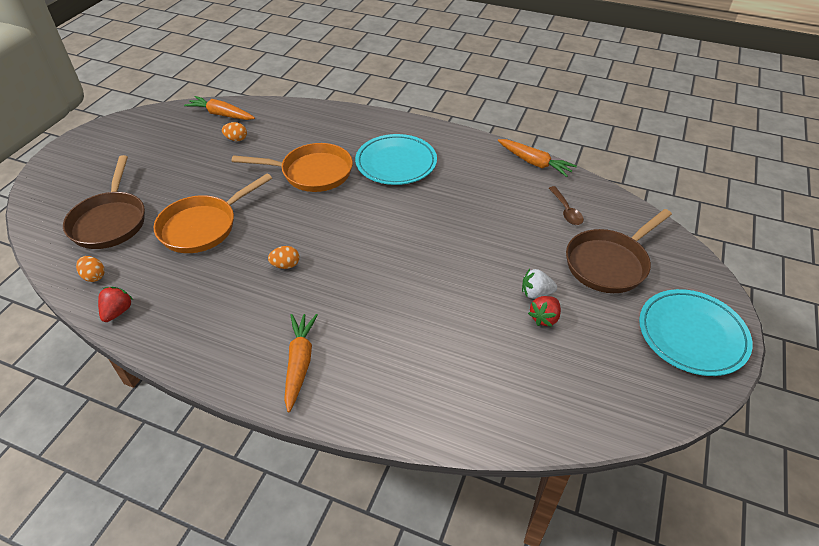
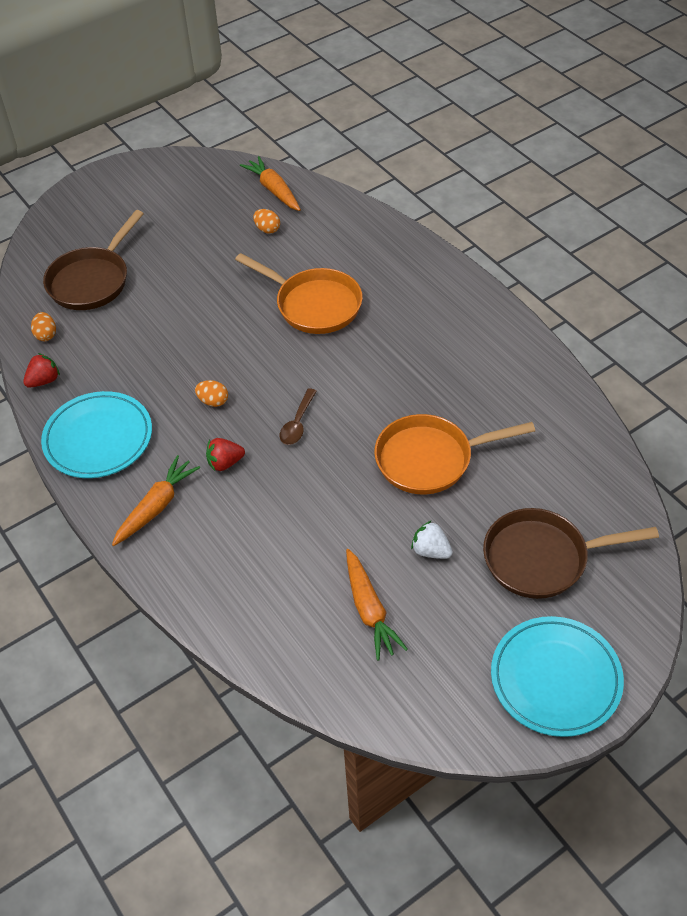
camera: 35 degrees right, 5 degrees up
orange pan [153,173,272,253] -> orange pan moved to [374,414,535,494]
turquoise plate [355,134,437,185] -> turquoise plate moved to [41,391,152,478]
orange carrot [498,139,577,177] -> orange carrot moved to [346,549,408,661]
red strawberry [528,296,561,327] -> red strawberry moved to [206,438,245,471]
brown spoon [549,186,584,225] -> brown spoon moved to [280,388,317,445]

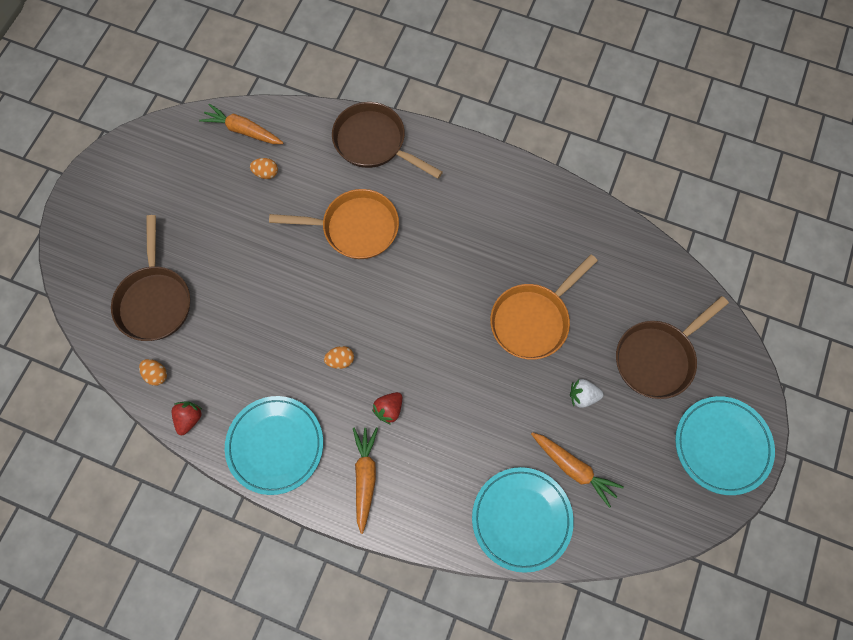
camera: 35 degrees left, 20 degrees up
brown spoon [280,388,317,445] -> none
none -> brown pan [332,102,443,179]
none -> turquoise plate [472,467,574,573]

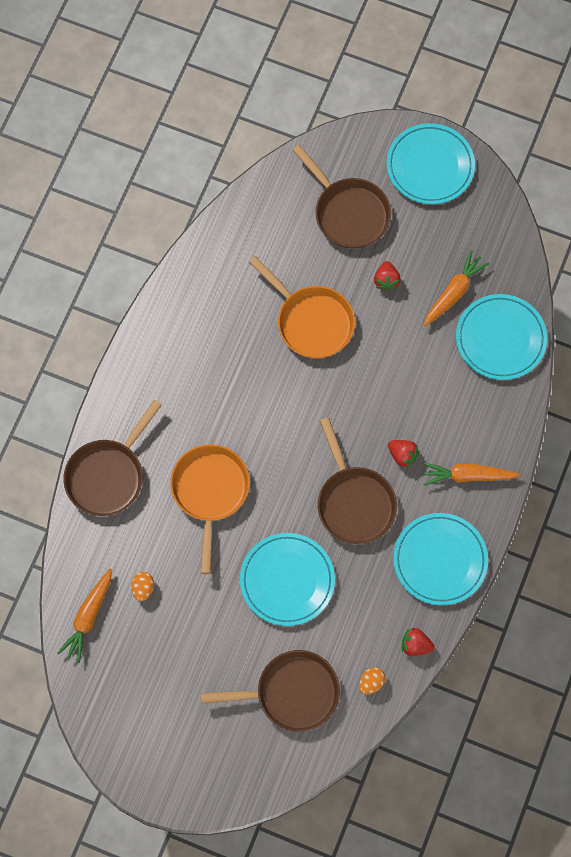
camera: 90 degrees left, 0 degrees up
orange egg [324,346,354,369] -> brown pan [317,417,397,544]
white strawberry [570,379,604,408] -> red strawberry [374,261,401,292]
none -> turquoise plate [240,533,335,626]

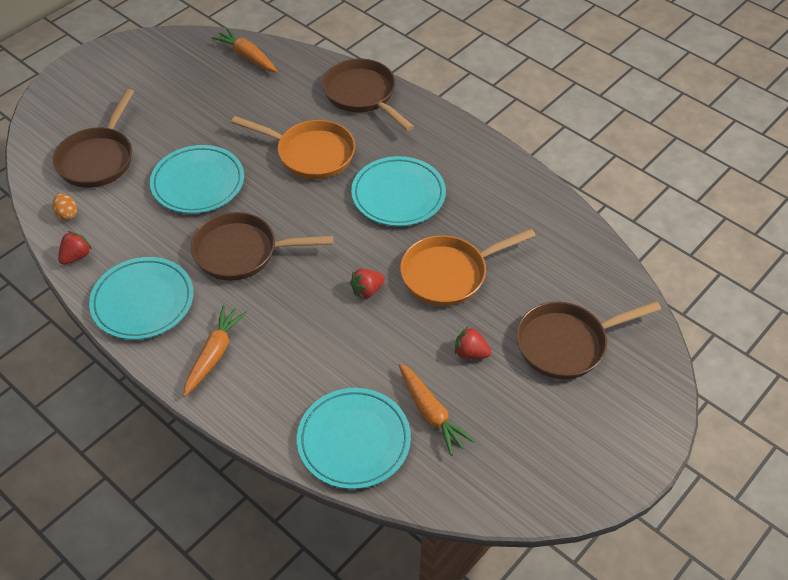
camera: 110 degrees right, 20 degrees down
orange egg [131,572,154,601] -> none
turquoise plate [387,123,475,204] -> turquoise plate moved to [351,156,446,226]
red strawberry [388,440,419,468] -> red strawberry moved to [350,269,385,299]

